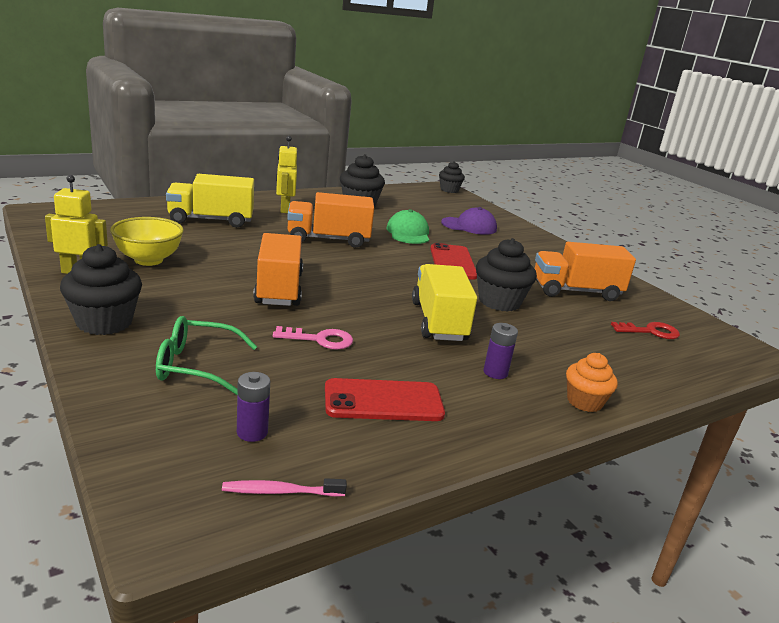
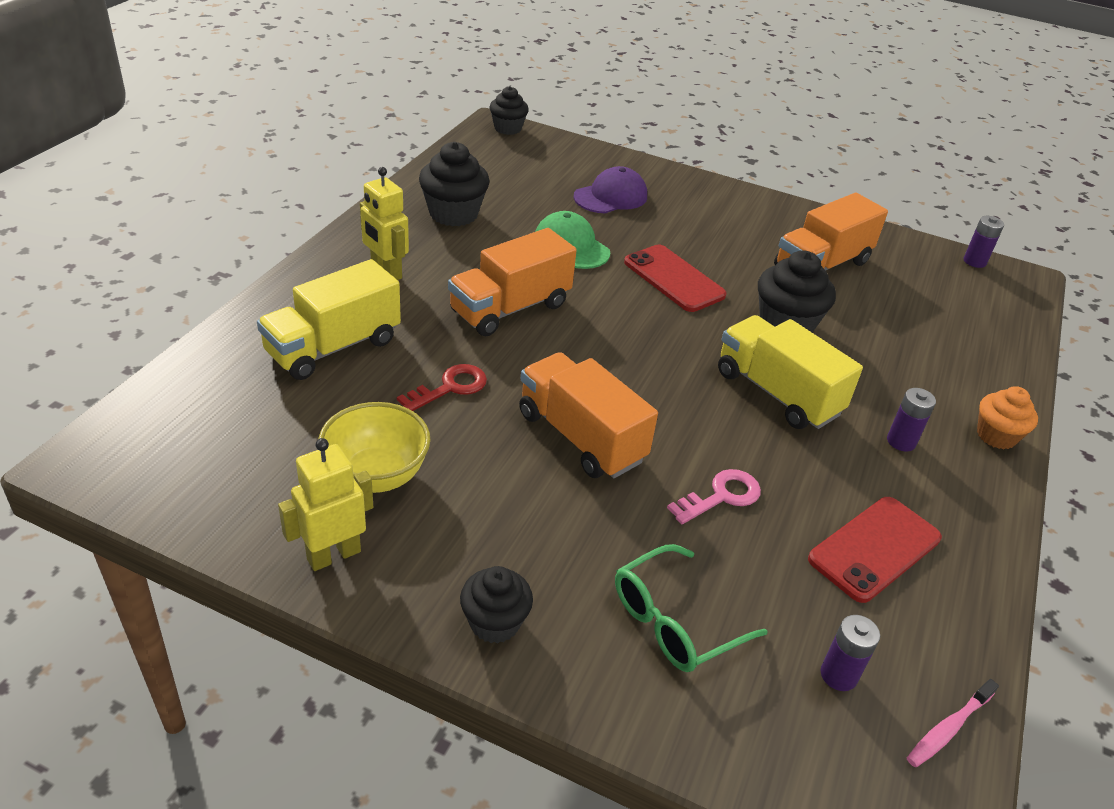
camera: 35 degrees left, 15 degrees up
black cupcake [60,244,142,335] -> black cupcake [460,566,533,644], size x0.65
red key [611,322,680,339] -> red key moved to [397,364,487,411]
none -> purple battery [964,216,1004,268]

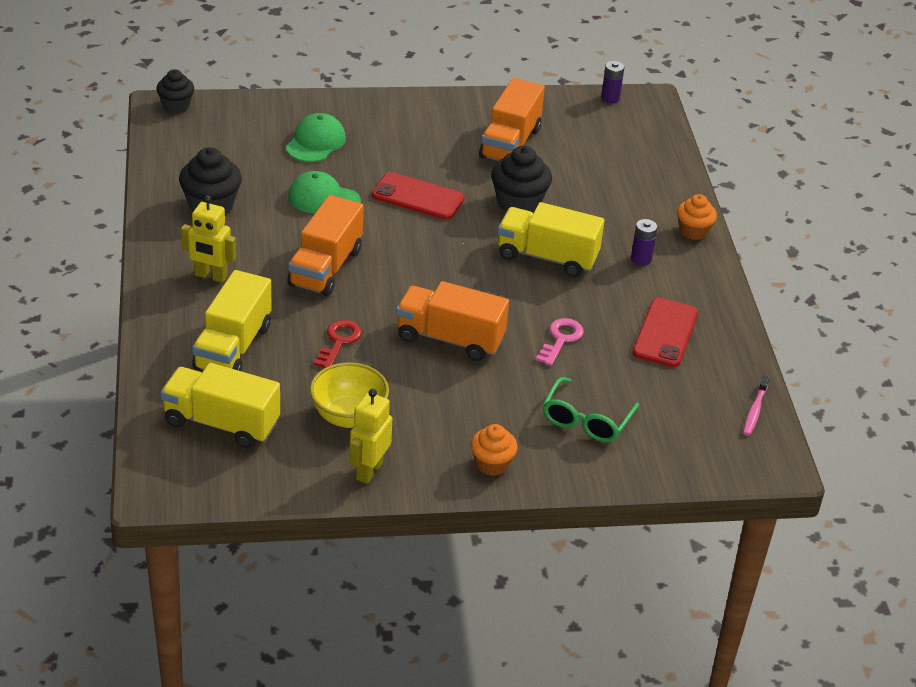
camera: 30 degrees left, 0 degrees up
black cupcake [460,566,533,644] -> orange cupcake [471,424,518,476]
purple cap [574,166,647,213] -> green cap [286,113,346,162]
purple battery [821,615,880,691] -> none
none -> yellow truck [160,363,280,448]

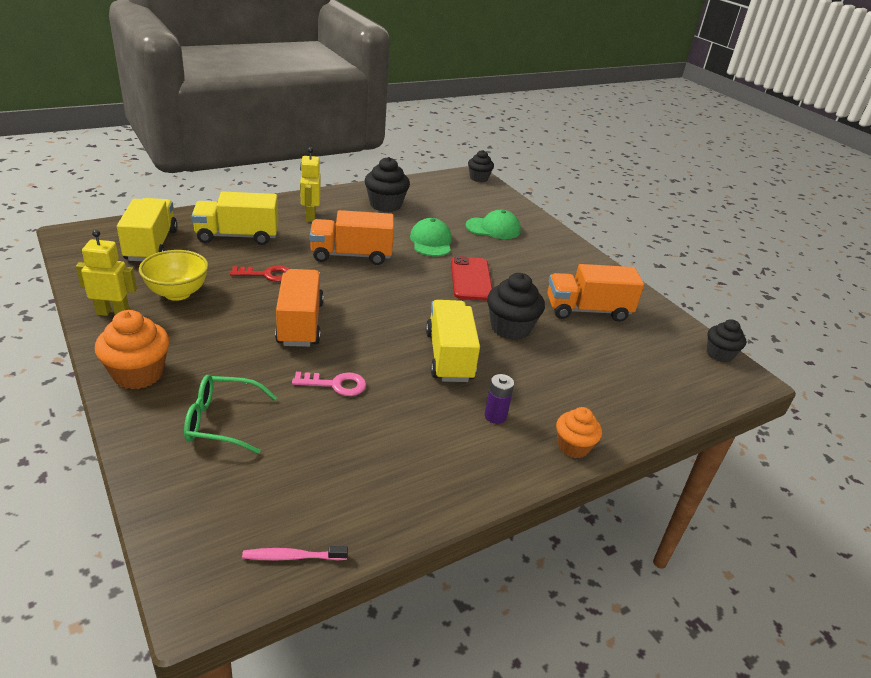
camera: 65 degrees right, 5 degrees down
orange cupcake [471,424,518,476] -> orange cupcake [95,310,170,389], size x1.54
purple battery [601,61,624,103] -> black cupcake [707,319,746,362]
red phone [633,298,698,367] -> none

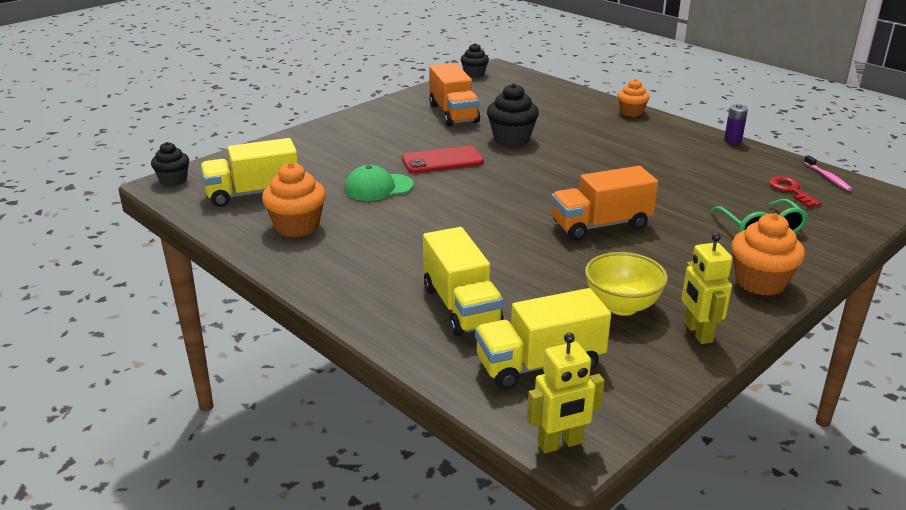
camera: 100 degrees left, 5 degrees down
red key [230,266,289,282] -> red key moved to [769,176,822,207]
pink key [292,372,366,396] -> none
yellow robot [300,147,321,222] -> yellow robot moved to [527,333,604,453]
orange truck [310,210,394,265] -> none
black cupcake [365,157,410,212] -> orange cupcake [262,162,326,237]
yellow truck [426,300,480,382] -> yellow truck moved to [200,138,298,207]
green cap [465,210,521,239] -> none
purple battery [485,374,514,424] -> purple battery moved to [724,104,748,144]

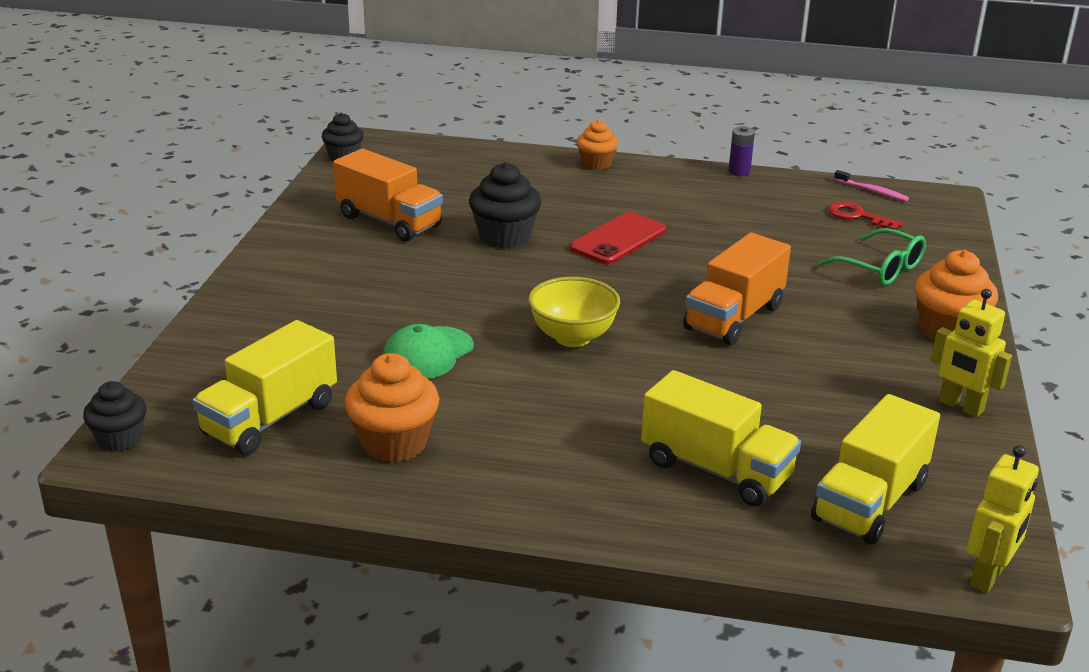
camera: 35 degrees left, 0 degrees up
red phone [402,146,484,174] -> red phone moved to [570,212,667,264]
yellow bowl [585,252,668,316] -> yellow bowl moved to [528,277,620,347]

